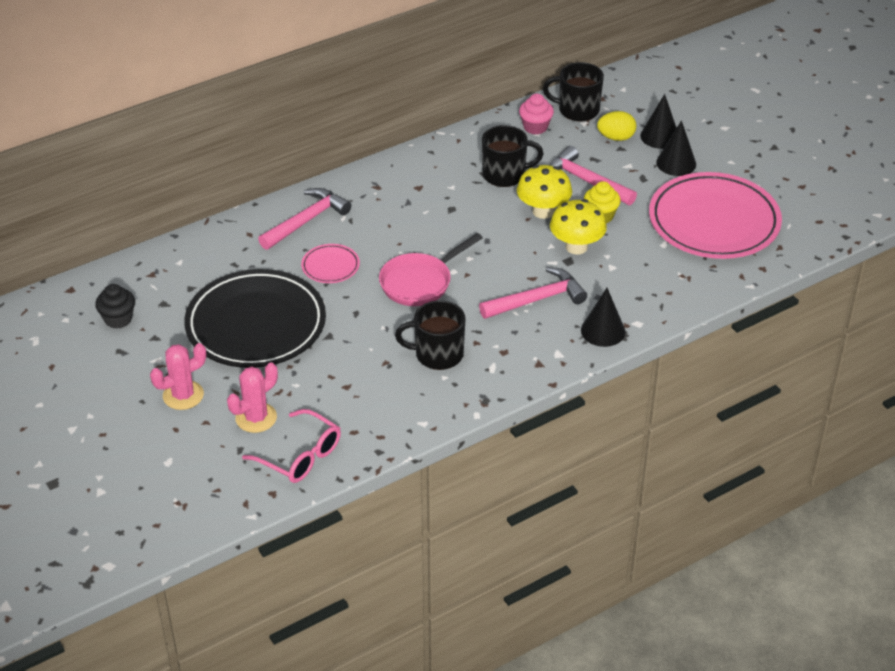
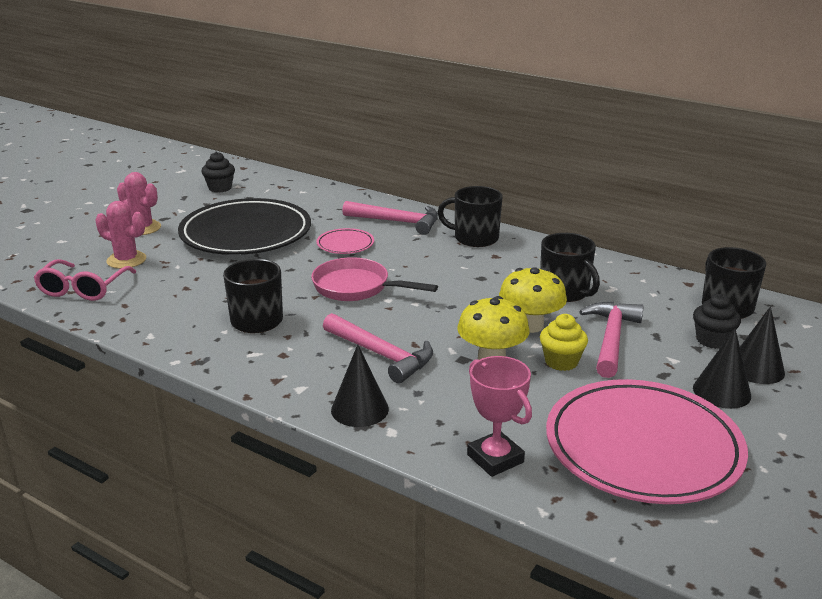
camera: 65 degrees right, 15 degrees down
pink cupcake [519,94,554,134] -> none
yellow egg [597,111,636,141] -> black cupcake [693,293,741,349]
none -> black mug [438,186,503,247]
none -> pink trophy [467,356,532,477]

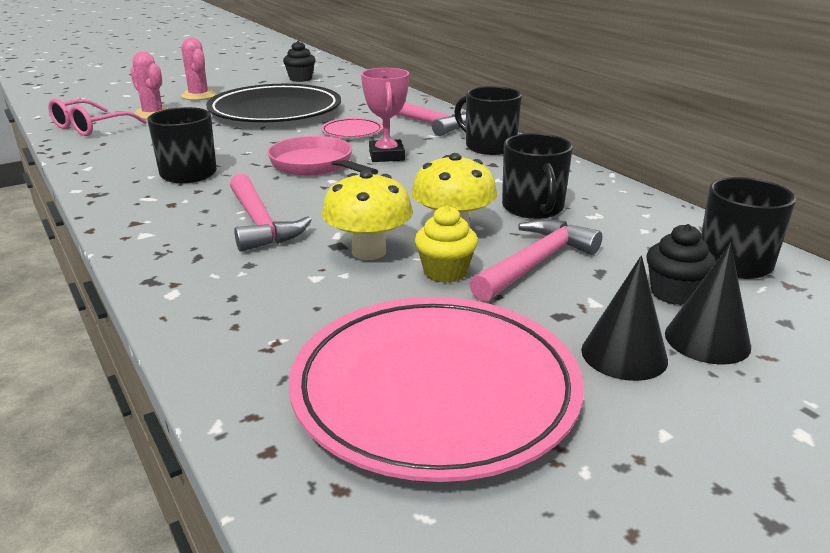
camera: 25 degrees right, 0 degrees up
black cone [331,344,389,427] -> none
pink trophy [467,356,532,477] -> pink trophy moved to [361,68,409,162]

